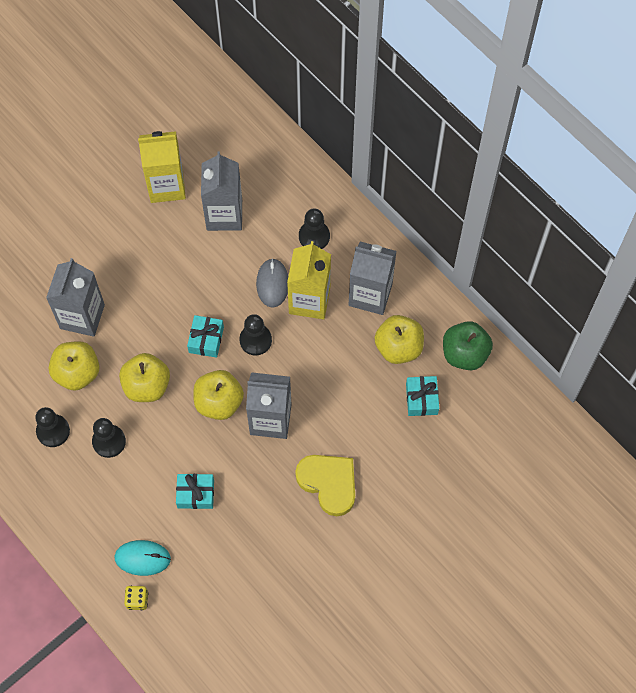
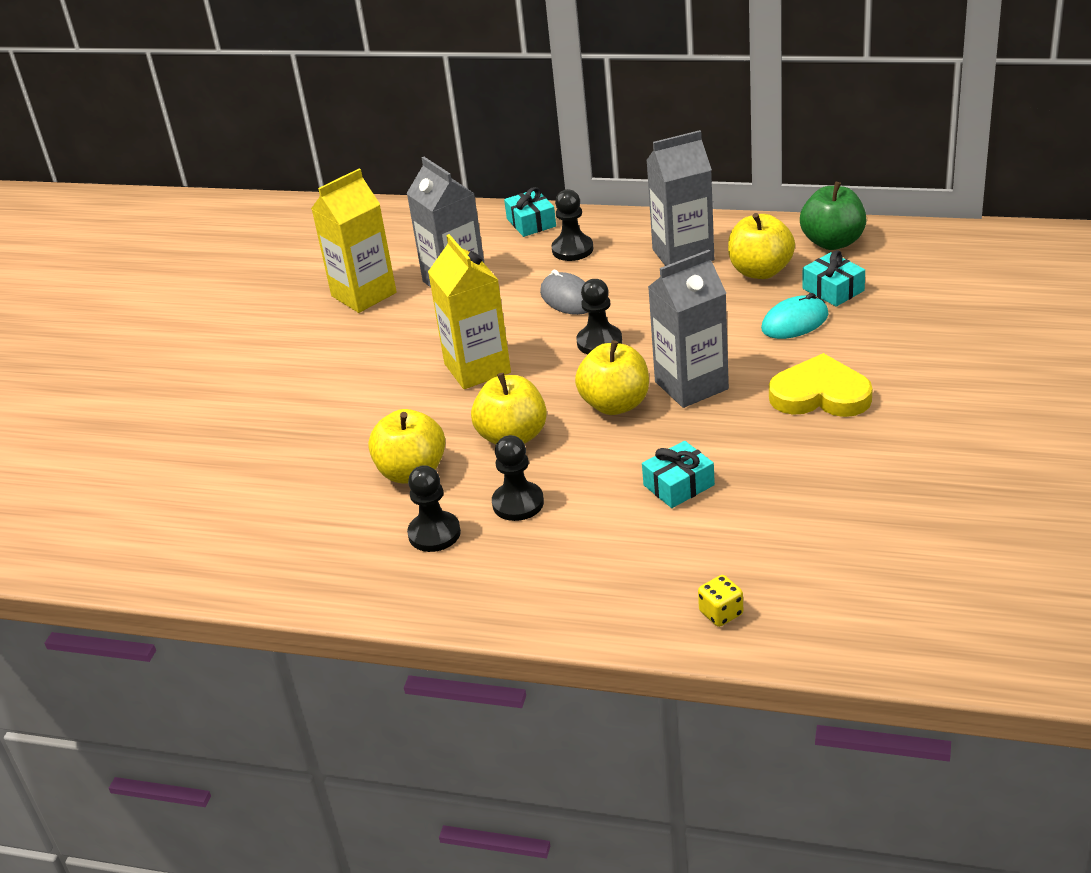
camera: 30 degrees left, 30 degrees down
grey carton [46,258,105,337] -> none
turquoise mouse [114,540,171,576] -> turquoise mouse moved to [761,293,829,339]
turquoise gift [187,315,224,358] -> turquoise gift moved to [504,187,556,237]
yellow carton [287,241,331,319] -> yellow carton moved to [428,234,511,389]

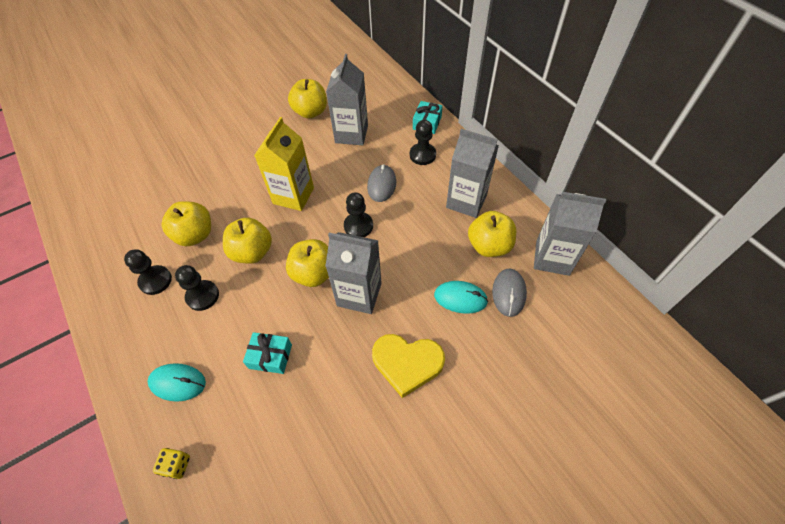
camera: 40 degrees right, 20 degrees up
yellow carton [311,168,397,313] -> yellow apple [288,79,327,119]
yellow heart [769,353,873,417] -> yellow heart turned 135 degrees clockwise [372,334,445,398]
green apple [800,182,866,250] -> grey carton [534,192,606,276]
turquoise gift [803,250,865,307] -> grey mouse [492,269,527,317]
none -> turquoise mouse [147,363,206,402]

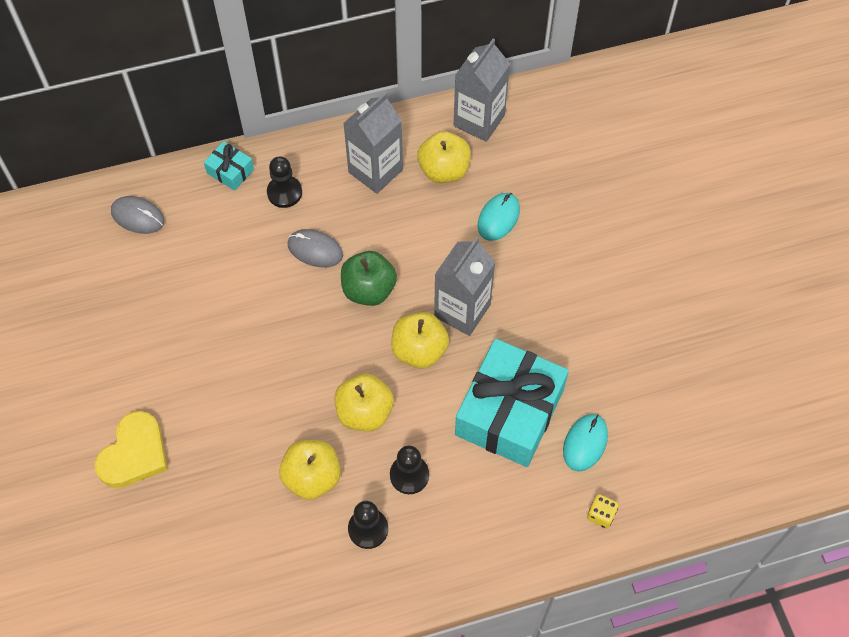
camera: 75 degrees left, 5 degrees up
turquoise mouse [147,363,206,402] -> turquoise mouse moved to [563,414,608,471]
turquoise gift [243,332,292,374] -> turquoise gift [455,339,569,467], size x2.29
yellow carton [254,117,314,211] -> none
yellow apple [288,79,327,119] -> none
grey carton [326,54,368,145] -> none
black pawn [344,192,373,237] -> green apple [341,251,397,306]
yellow heart [372,334,445,398] -> yellow heart moved to [95,411,168,488]
grey mouse [492,269,527,317] -> grey mouse moved to [111,196,165,234]

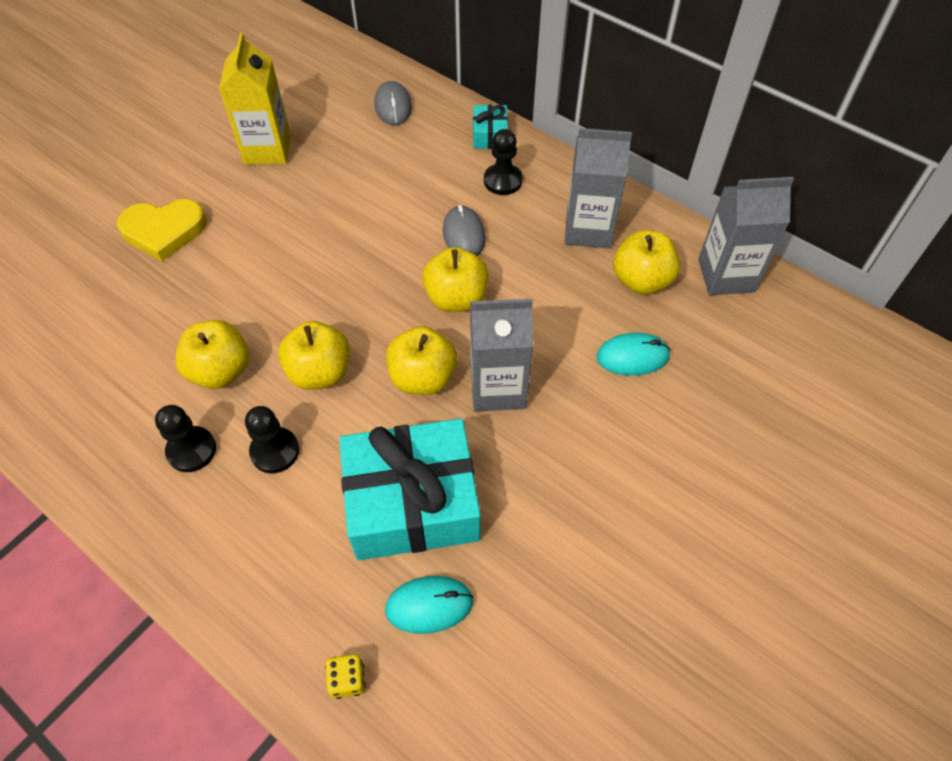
camera: 55 degrees right, 5 degrees down
green apple [341,251,397,306] -> yellow apple [422,247,489,312]
none -> yellow carton [219,33,291,165]

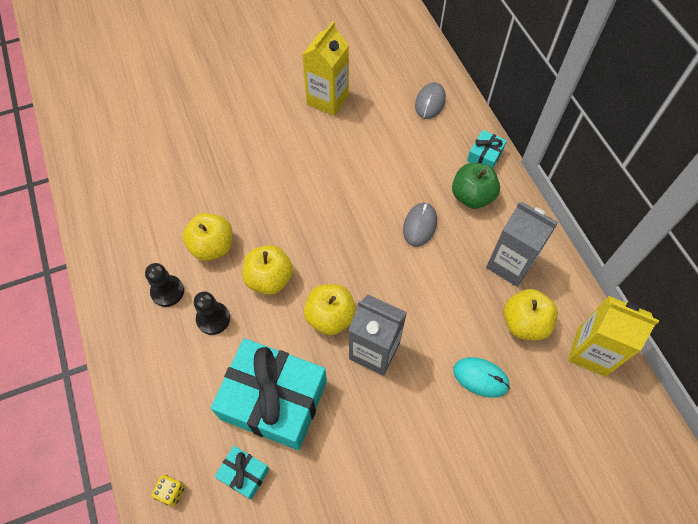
camera: 30 degrees right, 5 degrees up
yellow heart [117,199,207,261] -> none
turquoise mouse [385,576,473,634] -> turquoise gift [215,446,270,500]
yellow apple [422,247,489,312] -> none
black pawn [484,129,522,195] -> green apple [452,163,500,209]
grey carton [698,177,794,295] -> yellow carton [568,296,659,377]

